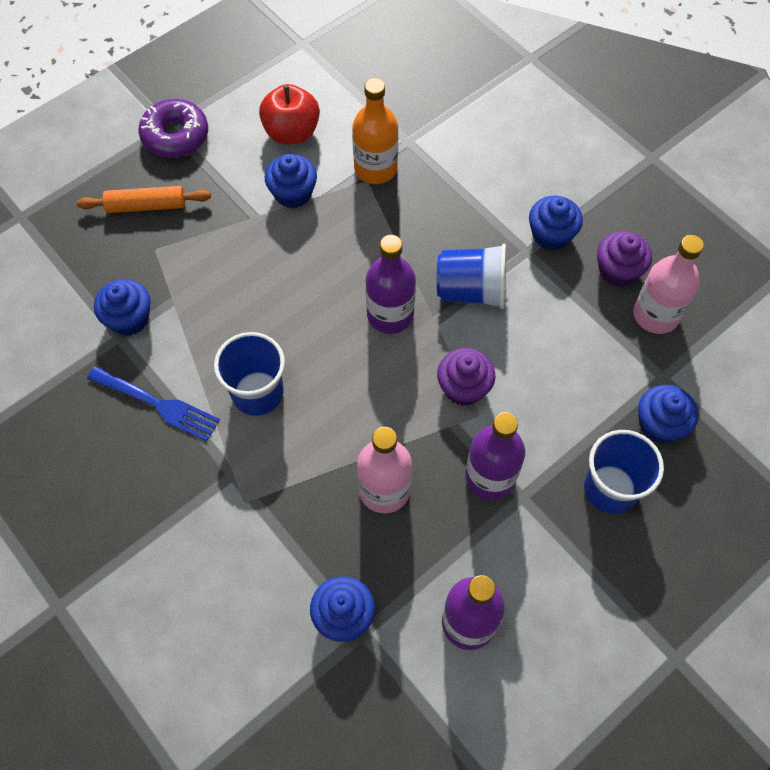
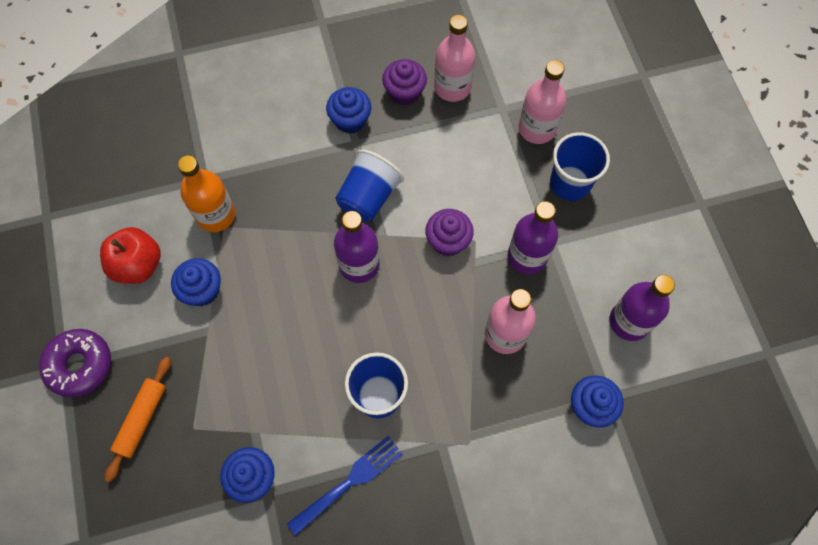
camera: 65 degrees left, 5 degrees up
blue cupcake [638,385,698,443] -> pink bottle [519,60,566,144]

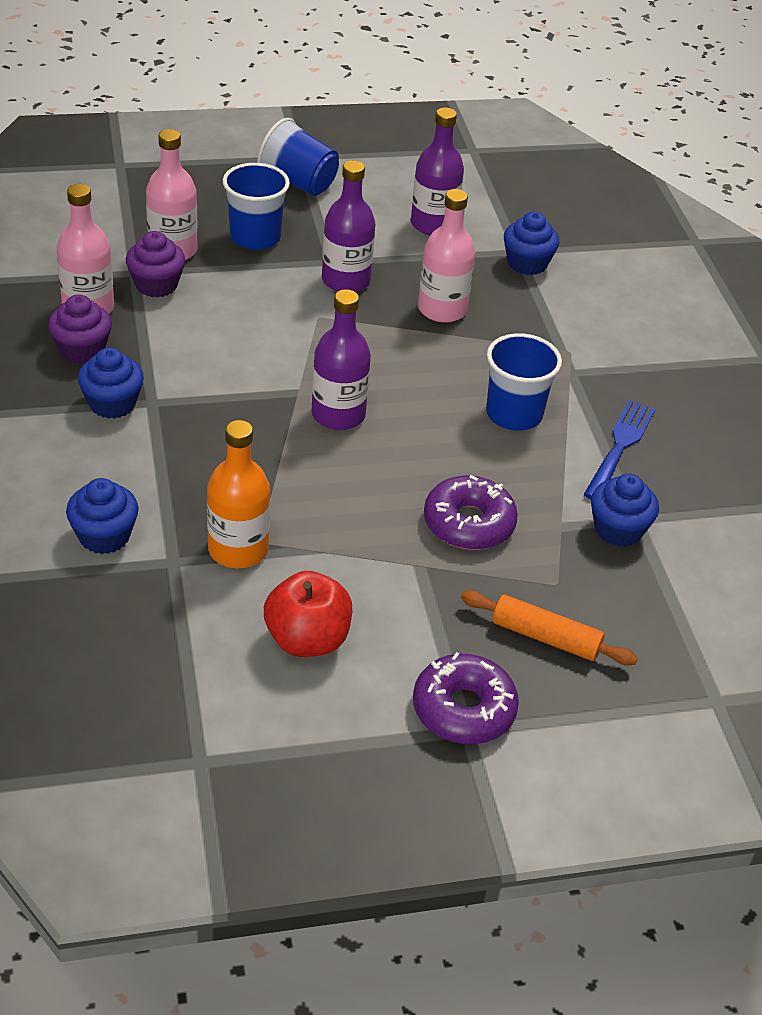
camera: 90 degrees left, 25 degrees down
blue cupcake [171,258,221,306] -> blue cupcake moved to [66,478,138,554]
blue fork [287,436,403,536] -> blue fork turned 60 degrees clockwise [583,400,656,499]
blue cup [335,149,404,222] -> blue cup moved to [257,118,339,196]
purple cupcake [425,209,474,256] -> purple cupcake moved to [126,231,185,298]
none -> purple donut [424,475,518,550]

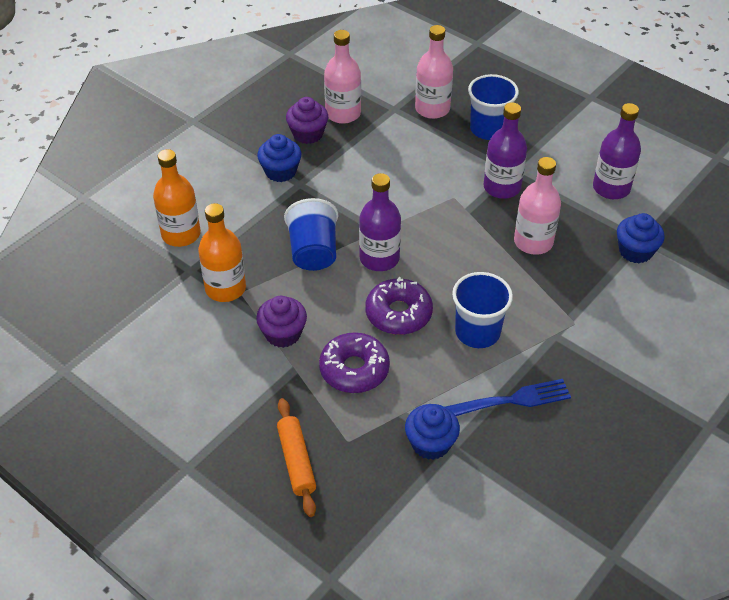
camera: 55 degrees right, 5 degrees up
blue cupcake [66,478,138,554] -> orange bottle [153,149,201,247]
purple cupcake [126,231,185,298] -> purple cupcake moved to [256,296,307,348]
blue cup [257,118,339,196] -> blue cup moved to [284,198,338,271]
red apple [264,571,352,657] -> none
purple donut [413,652,519,744] -> purple donut moved to [365,277,433,335]

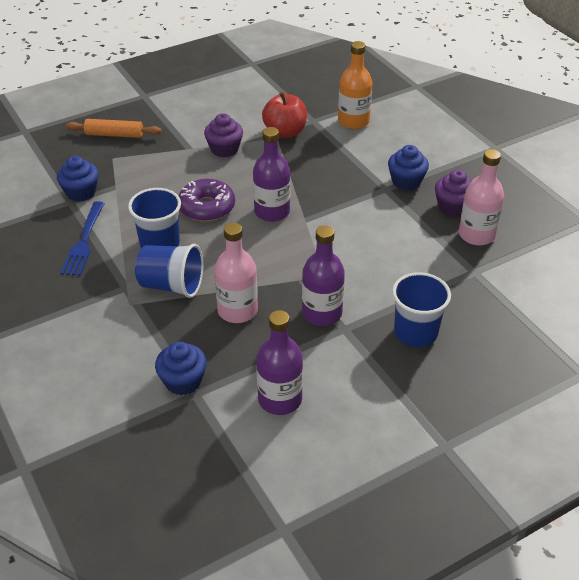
camera: 110 degrees right, 5 degrees down
orange bottle [198,203,246,302] -> red apple [262,92,307,138]
blue cup [284,198,338,271] -> blue cup moved to [135,244,203,298]
purple donut [319,332,390,393] -> none
pink bottle [415,25,453,119] -> none

